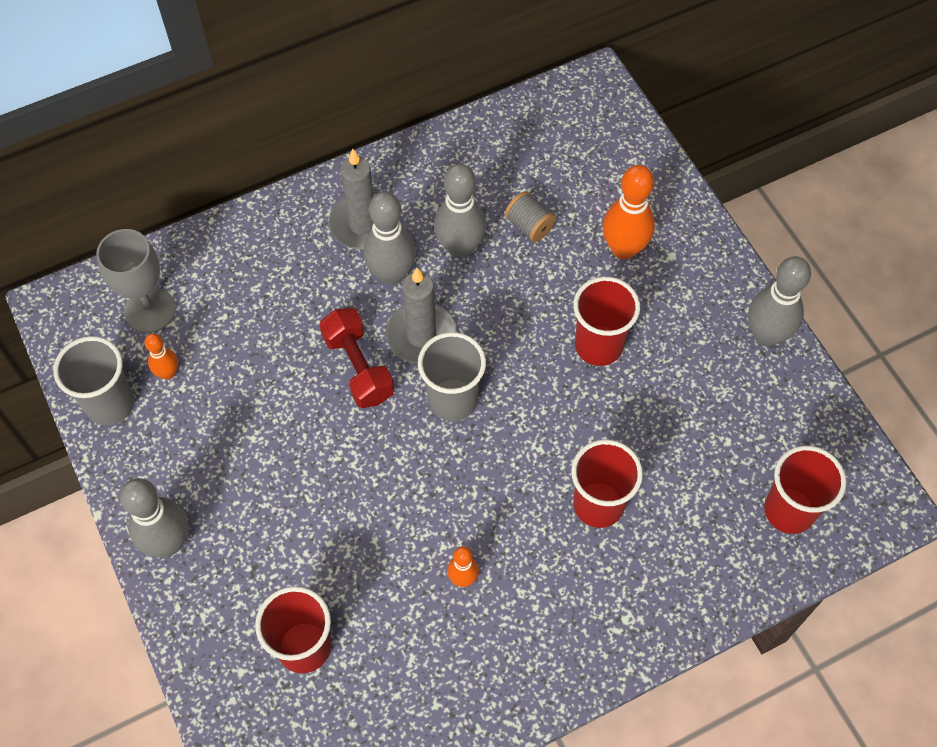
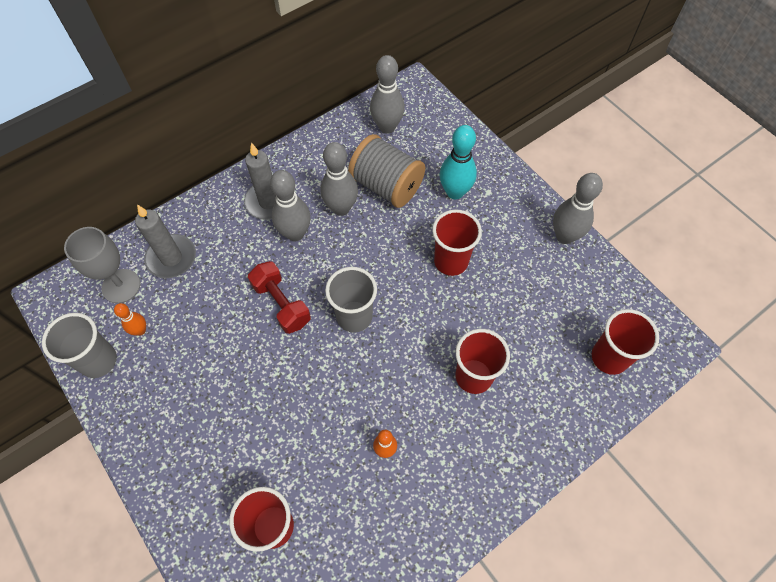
camera: 10 degrees left, 0 degrees up
grey bowling pin [120,478,188,557] -> grey bowling pin moved to [370,55,405,134]
grey candle [386,268,457,364] -> grey candle moved to [135,205,196,278]
grey spool [505,191,556,242] -> grey spool [348,134,425,208], size x2.08
orange bowling pin [603,165,655,260] -> turquoise bowling pin [439,125,477,199]

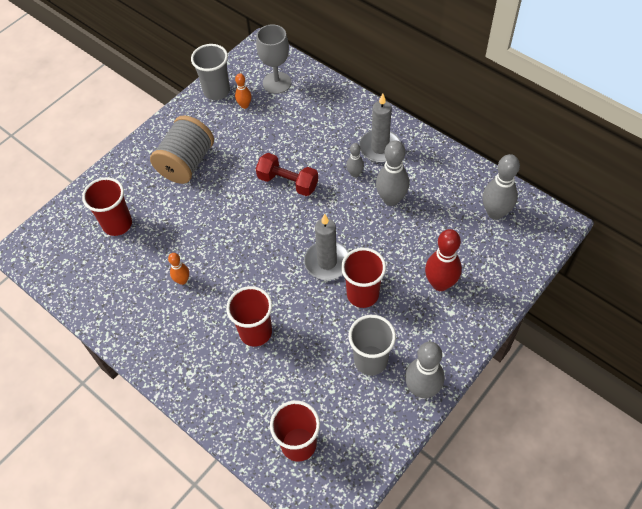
camera: 80 degrees right, 5 degrees down
grey candle [135,205,196,278] -> grey candle moved to [304,214,349,280]
red dumbbell [248,261,311,334] -> red dumbbell turned 75 degrees clockwise [256,153,318,196]
grey bowling pin [270,170,311,241] -> grey bowling pin [346,143,364,178], size x0.54
grey cup [325,267,377,333] -> grey cup moved to [348,315,396,376]
grey spool [348,134,425,208] -> grey spool moved to [150,115,214,184]
turquoise bowling pin [439,125,477,199] -> red bowling pin [425,229,462,291]

